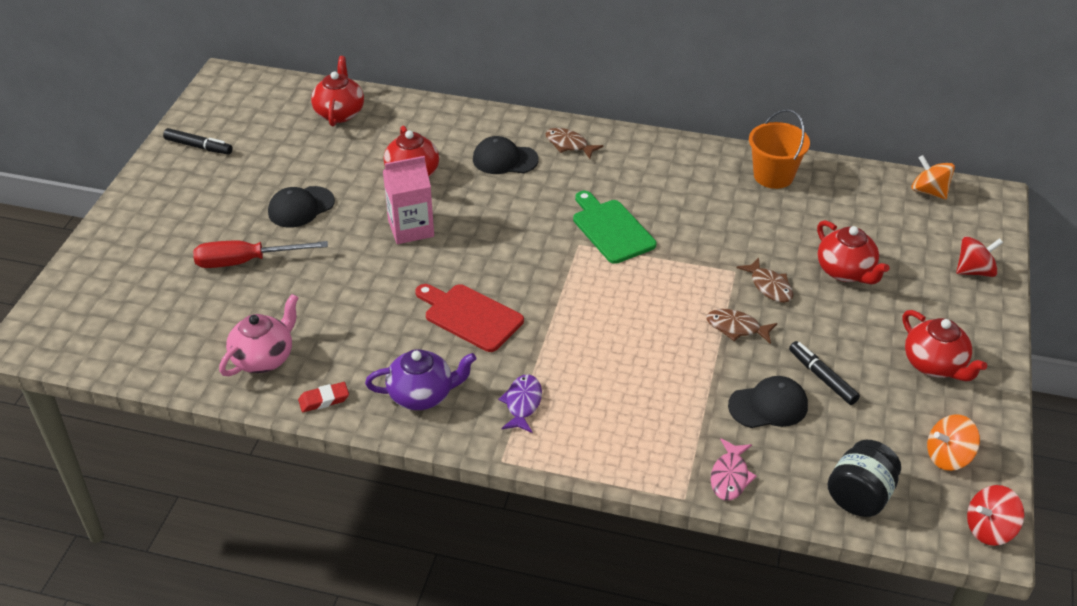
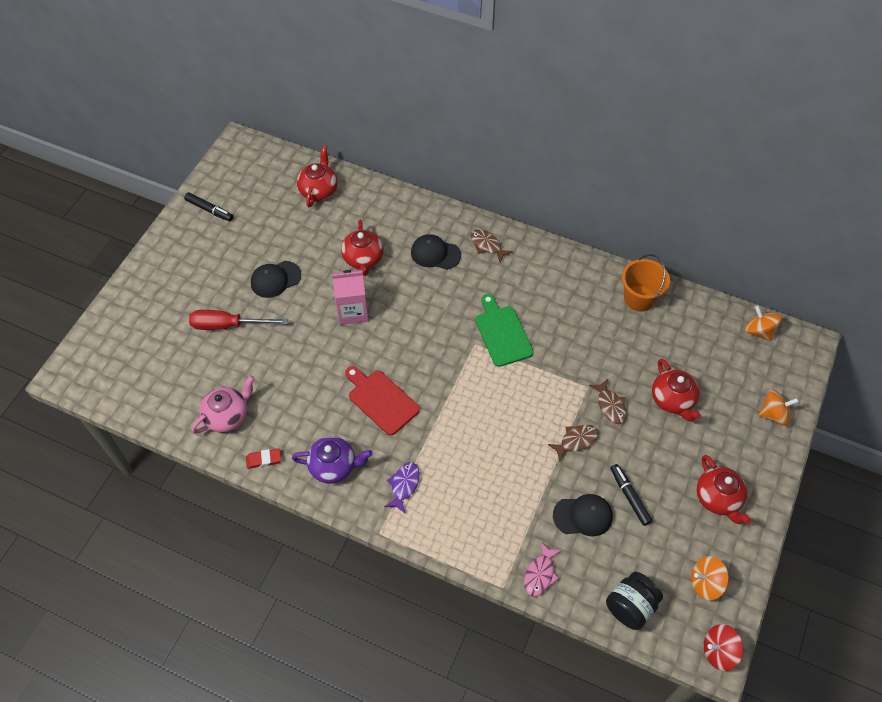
camera: 10 degrees right, 15 degrees up
brown fish [706,309,777,344] -> brown fish turned 120 degrees clockwise [547,425,599,461]
red spinning top [956,236,1003,277] -> orange spinning top [758,389,799,426]

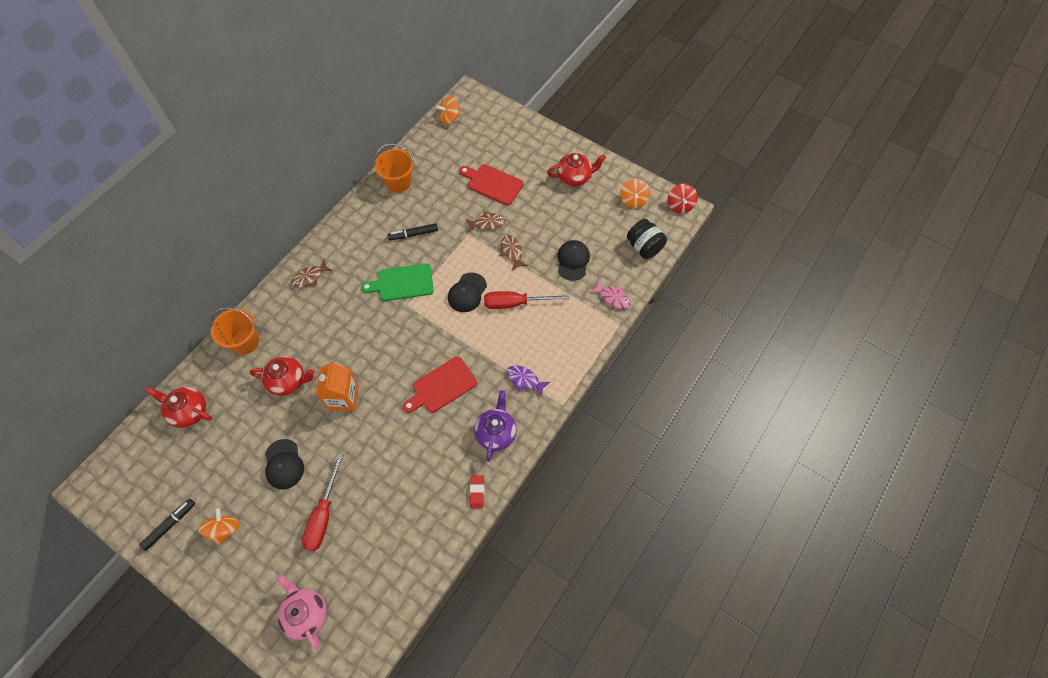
camera: 80 degrees left, 5 degrees up
pink teapot [192,375,255,434] -> pink teapot moved to [277,574,327,649]
pink carton [332,270,369,325] -> orange carton [316,361,359,411]
black cap [411,234,461,270] -> black cap moved to [448,273,487,312]
black marker [610,464,652,526] -> black marker moved to [388,223,438,240]
red teapot [652,359,701,421] -> red cutting board [459,164,524,205]
orange spinning top [758,389,799,426] -> orange spinning top moved to [198,508,239,545]
none -> orange bucket [210,307,259,355]
none -> red screwdriver [484,291,569,309]

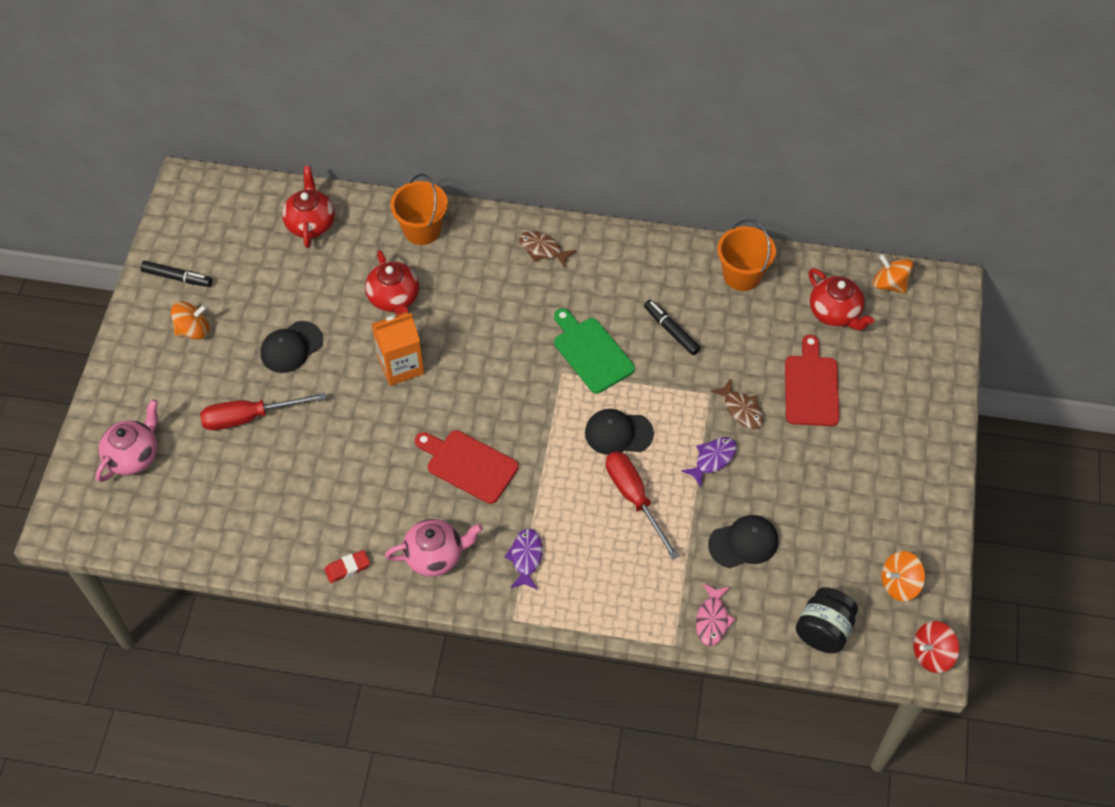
camera: 65 degrees right, 5 degrees down
purple teapot [474,390,517,462] -> pink teapot [385,519,483,577]
brown fish [500,235,528,271] -> purple fish [681,437,737,488]
red teapot [547,153,606,186] -> red teapot moved to [808,268,874,330]

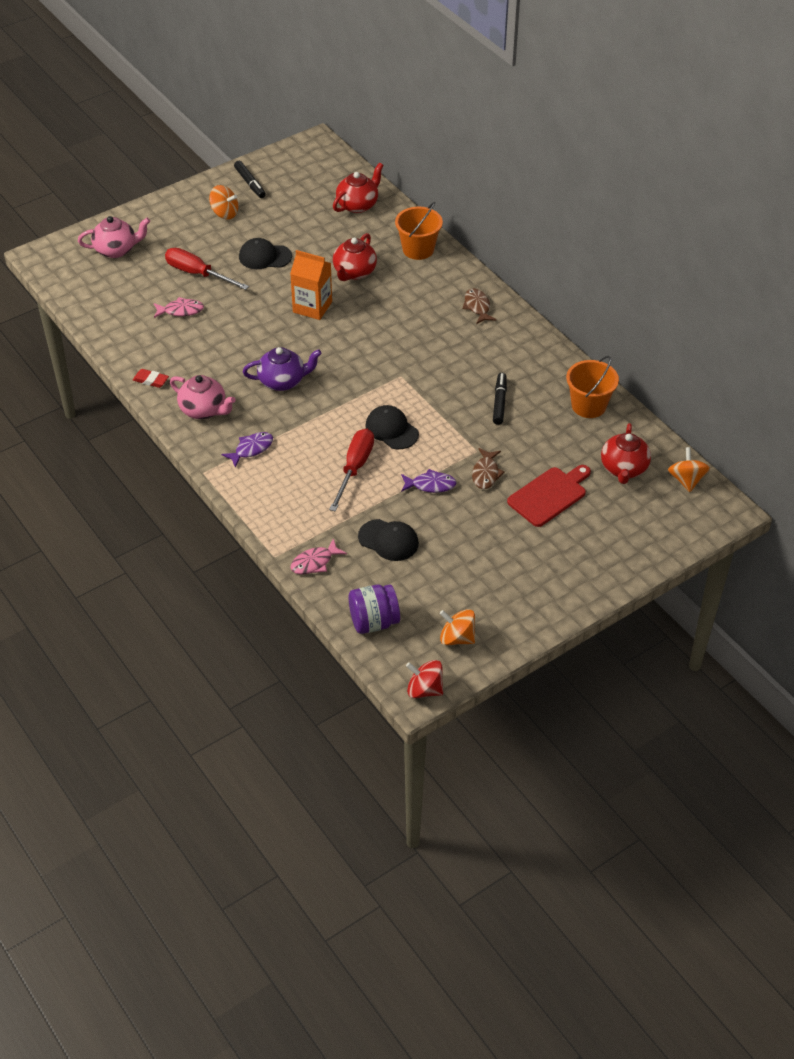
camera: 45 degrees right, 10 degrees down
red cutting board [415,430,519,504] -> purple teapot [243,347,322,391]
green cutting board [554,308,635,393] -> none
black jar [796,587,858,653] -> purple jar [349,584,400,634]
none -> pink fish [154,297,204,318]

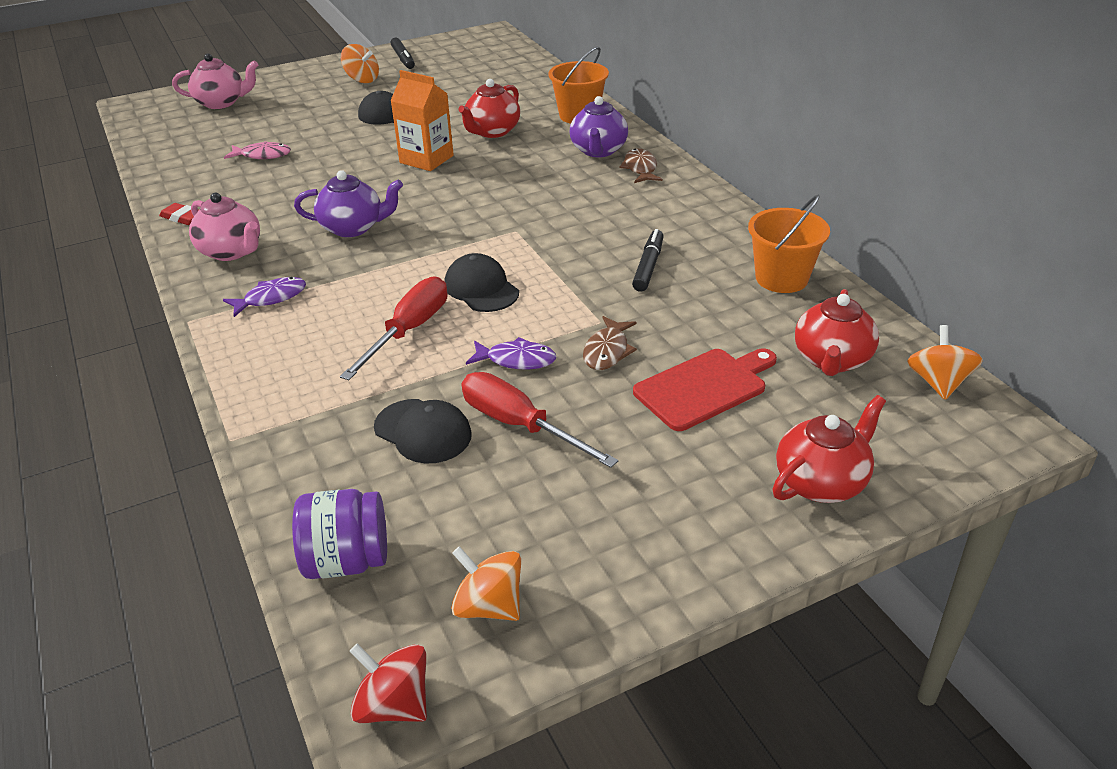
camera: 10 degrees right, 10 degrees down
red screwdriver [165,248,249,290] -> red screwdriver moved to [461,372,618,468]
pink fish [290,538,347,574] -> none
red teapot [333,163,384,213] -> red teapot moved to [773,395,886,503]
none -> purple teapot [570,96,628,157]

